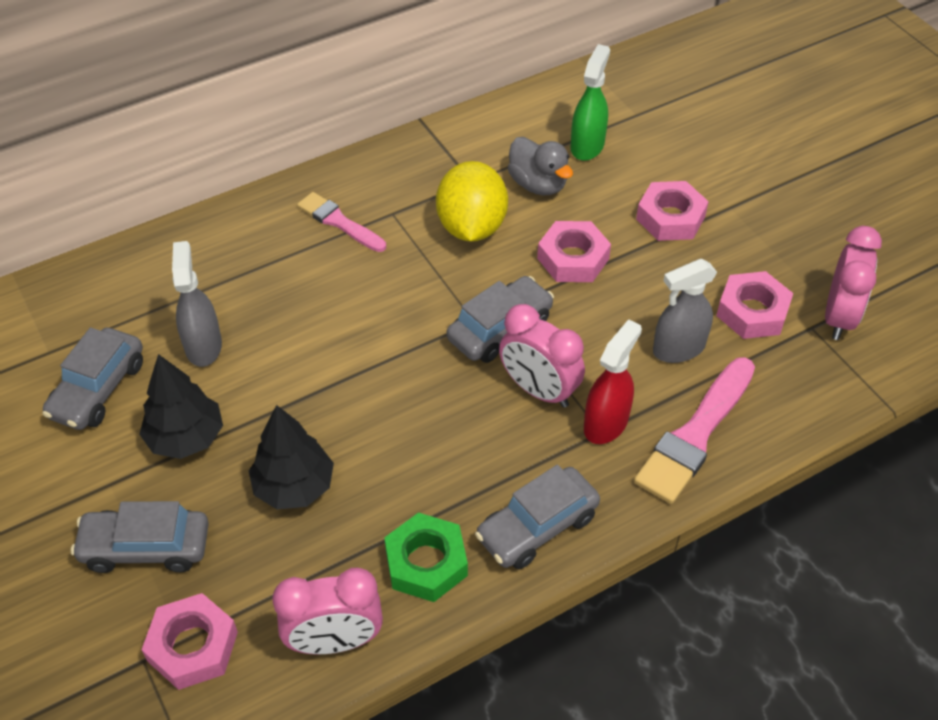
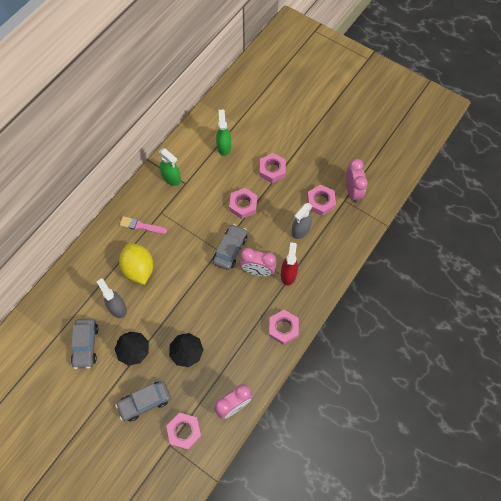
camera: 25 degrees left, 15 degrees up
green nut [384,512,468,602] -> none
yellow lemon [436,161,508,242] -> yellow lemon moved to [119,243,153,285]
grey car [475,465,600,569] -> pink nut [269,310,299,345]
grey duck [508,137,573,195] -> none
pink brush [634,357,755,504] -> none
none -> green spray bottle [159,148,181,186]

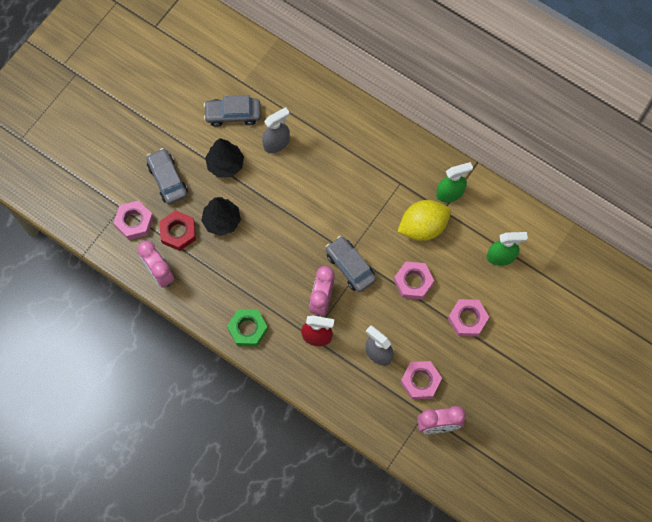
camera: 90 degrees right, 5 degrees up
yellow lemon [119,243,153,285] -> yellow lemon moved to [397,200,451,241]
pink brush [120,216,167,234] -> none
green spray bottle [159,148,181,186] -> green spray bottle turned 150 degrees counterclockwise [436,162,473,202]
grey car [213,224,247,270] -> grey car turned 150 degrees counterclockwise [326,236,376,292]
pink nut [269,310,299,345] -> green nut [227,309,268,346]
none -> red nut [159,210,196,251]

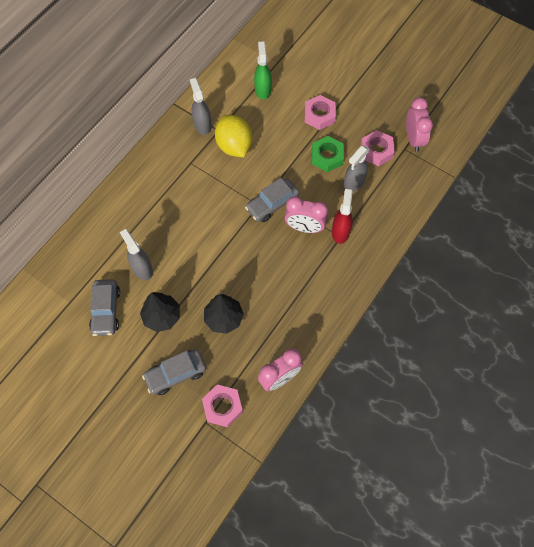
camera: 90 degrees left, 5 degrees down
red nut [159,210,196,251] -> none
green nut [227,309,268,346] -> green nut moved to [312,136,344,172]
pink nut [394,261,434,300] -> none
green spray bottle [436,162,473,202] -> grey spray bottle [190,78,212,135]

